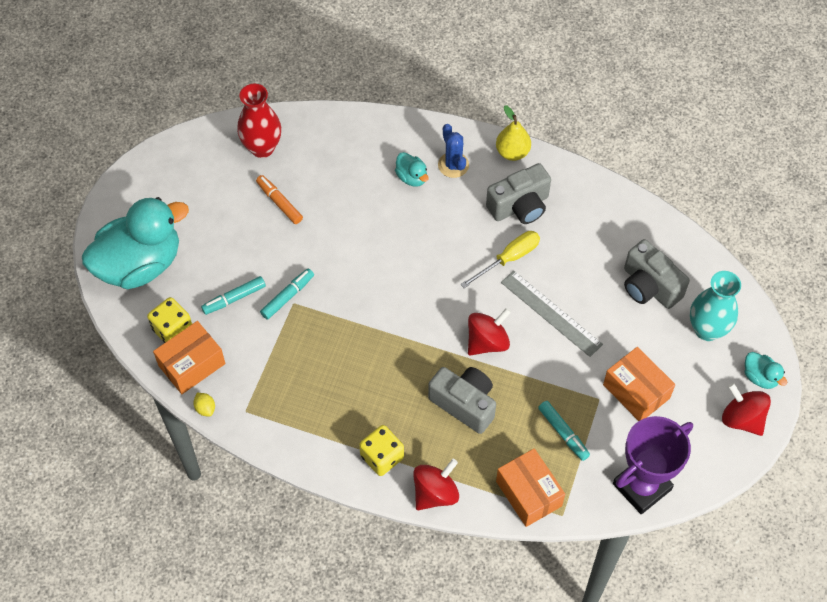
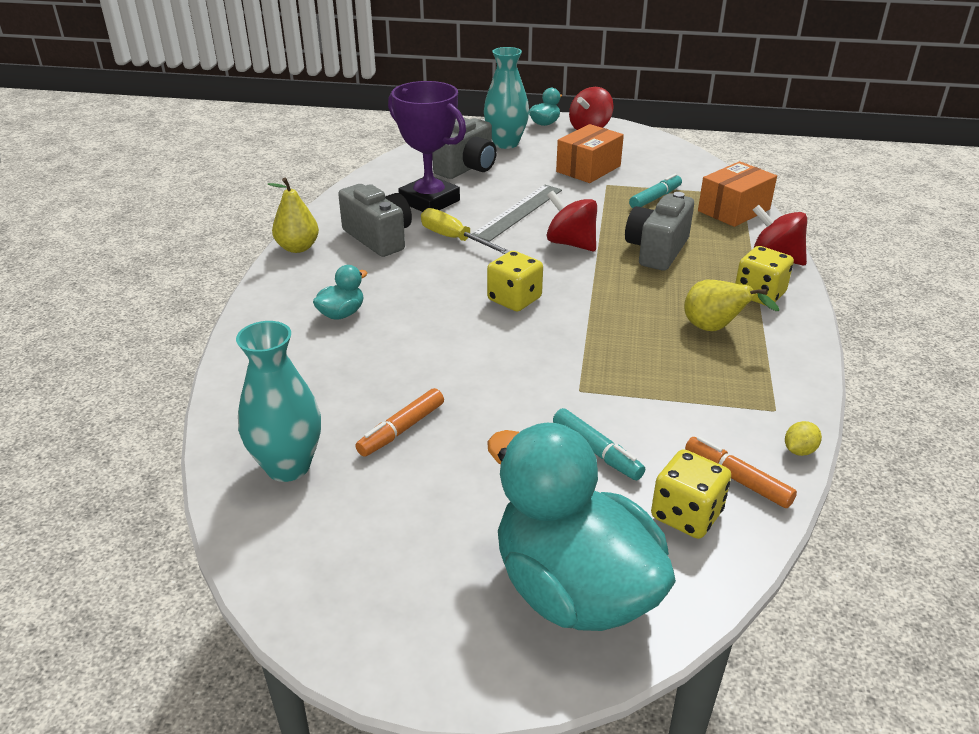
camera: 100 degrees left, 25 degrees down
orange box [153,321,225,394] -> orange marker [685,436,797,508]
red vase [237,84,281,158] -> turquoise vase [236,321,321,482]
turquoise marker [260,268,314,320] -> none
blue cactus [438,124,469,178] -> none
purple trophy [613,416,693,514] -> purple trophy moved to [388,81,466,212]
none -> yellow dice [487,251,543,312]
none -> yellow pear [684,280,779,331]

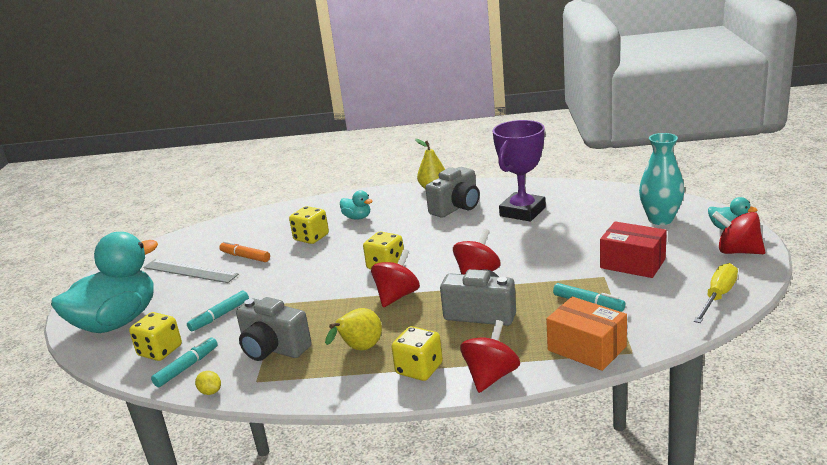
camera: 85 degrees right, 10 degrees down
turquoise vase [236,321,321,482] -> none
yellow screwdriver [421,208,509,254] -> yellow screwdriver moved to [694,263,738,323]
grey camera [432,117,497,179] -> grey camera moved to [236,297,312,361]
grey ruler [472,184,562,242] -> grey ruler moved to [143,259,239,283]
orange box [556,124,624,183] -> red box [600,222,667,278]
orange marker [685,436,797,508] -> turquoise marker [151,337,218,387]
none -> yellow dice [289,206,329,244]
none -> red spinning top [371,249,420,307]

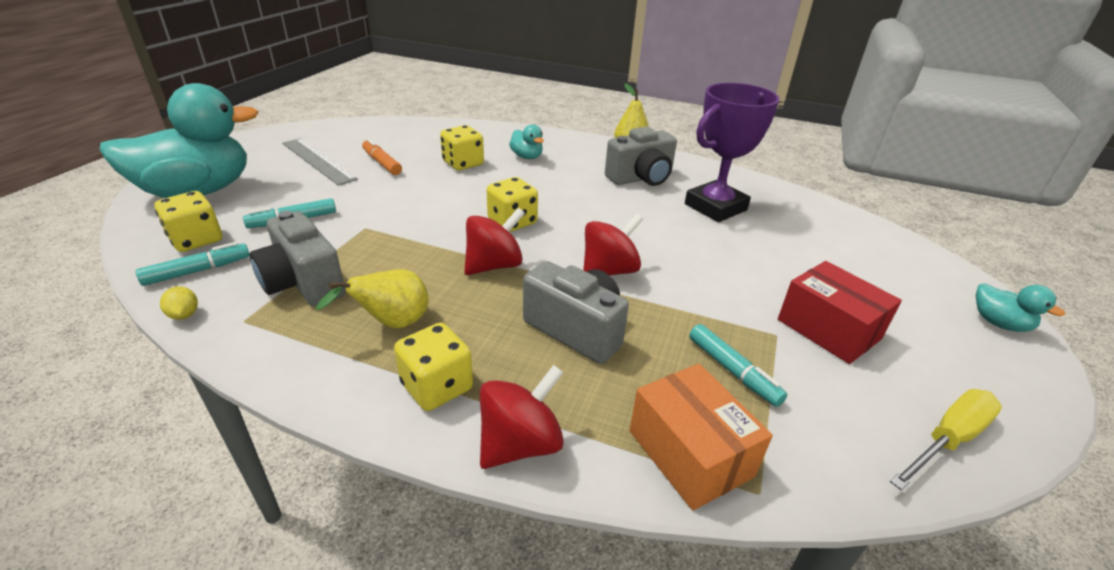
camera: 15 degrees right, 10 degrees up
turquoise vase [639,133,685,225] -> none
red spinning top [712,211,765,254] -> none

